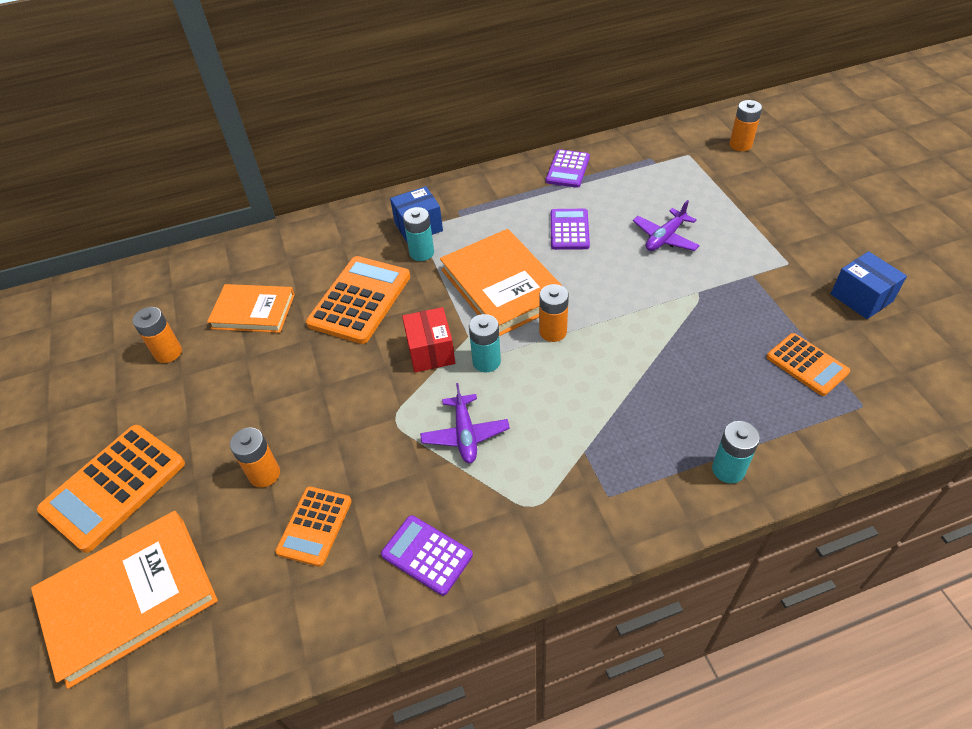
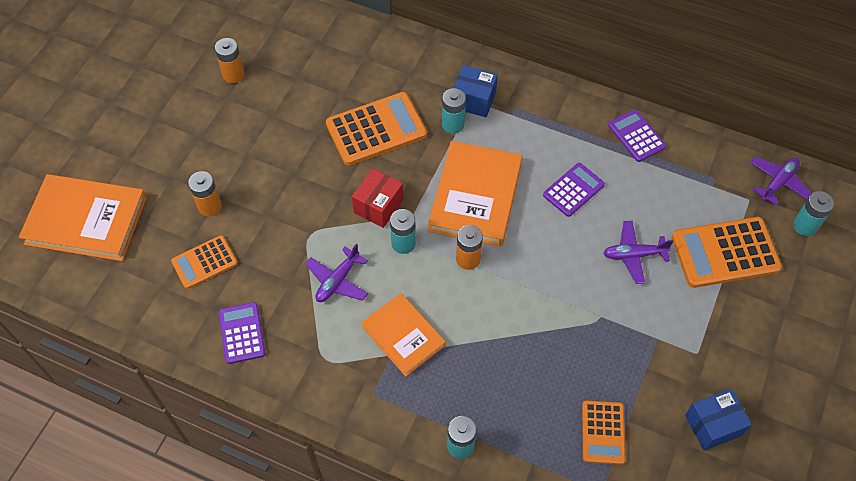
camera: 40 degrees right, 10 degrees up
orange calculator [37,425,185,553] -> orange calculator moved to [672,217,782,288]
orange book [207,284,295,333] -> orange book moved to [361,293,446,377]
purple calculator [546,149,590,188] -> purple calculator turned 90 degrees clockwise [608,110,666,162]
orange battery [729,100,762,151] -> turquoise battery [793,191,834,236]
blue box [831,251,907,319] -> blue box turned 60 degrees clockwise [685,389,752,451]
none -> purple plane [750,157,812,206]

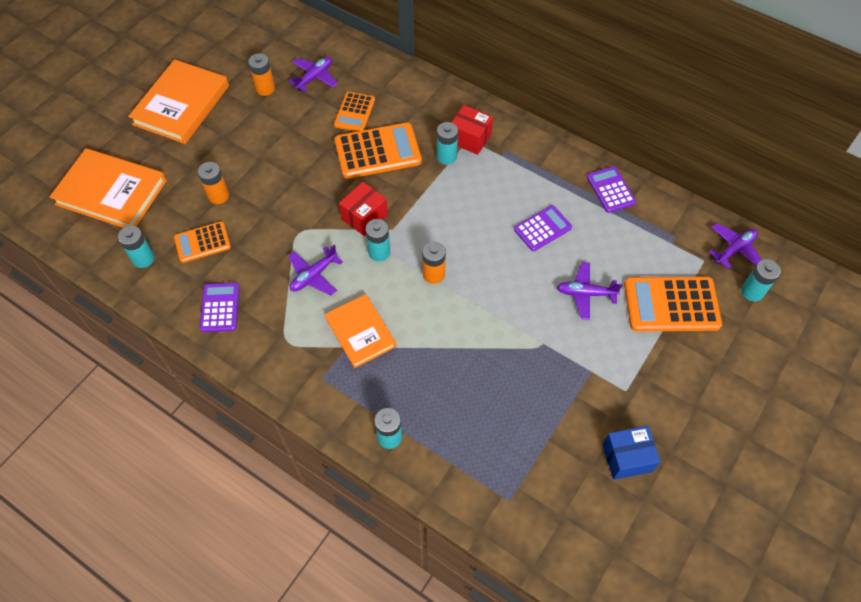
camera: 10 degrees right, 0 degrees up
orange book [428,141,523,247] -> orange book moved to [128,59,229,144]
blue box [454,65,498,117] -> red box [451,105,493,155]
orange calculator [582,401,626,465] -> orange calculator moved to [334,92,375,132]
none -> turquoise battery [118,226,155,268]
none -> purple plane [289,57,338,92]

